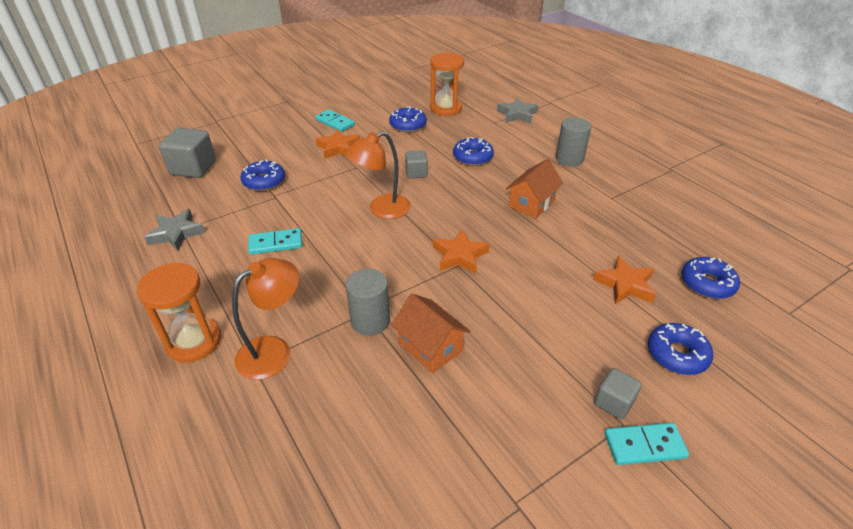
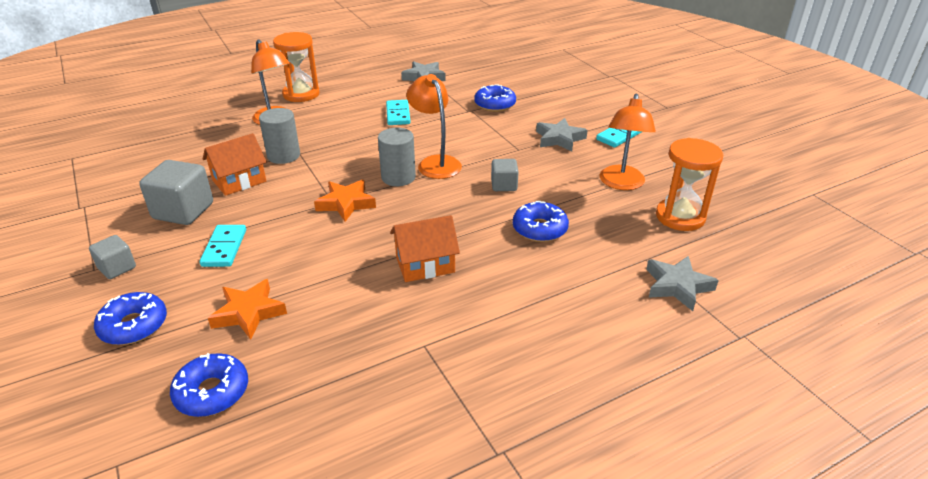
camera: 95 degrees right, 5 degrees down
grey cube [159,128,216,178] -> grey cube moved to [139,160,213,225]
orange star [315,129,360,159] -> grey star [536,118,588,152]
blue donut [389,107,427,132] -> orange lamp [600,94,656,190]
orange house [506,159,563,219] -> orange house turned 60 degrees counterclockwise [390,215,460,282]
grey cylinder [556,117,591,166] -> grey cylinder moved to [378,128,416,186]
turquoise domino [605,423,689,465] -> turquoise domino moved to [200,225,246,267]

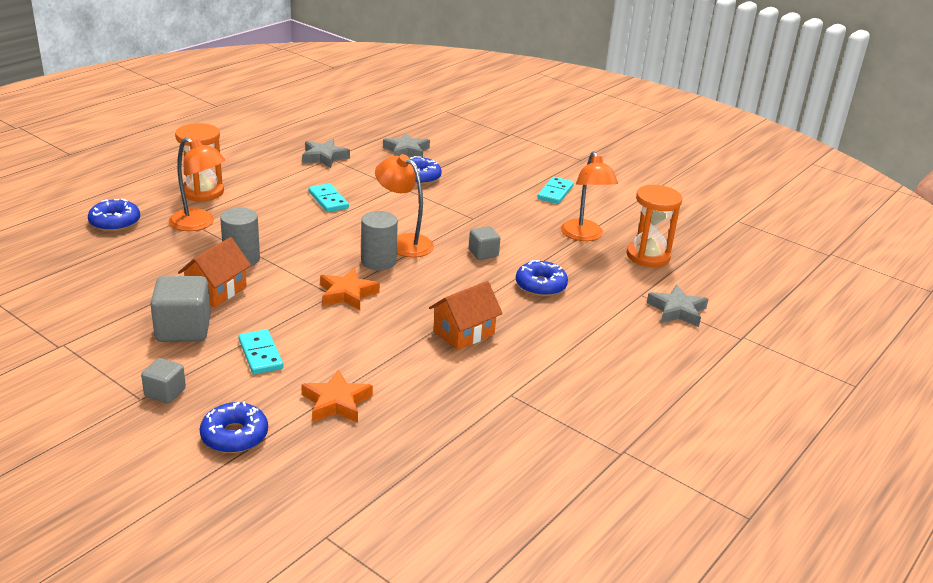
camera: 25 degrees left, 5 degrees down
blue donut [170,353,248,417] -> blue donut moved to [88,199,140,232]
grey star [536,118,588,152] -> grey star moved to [383,133,430,157]

